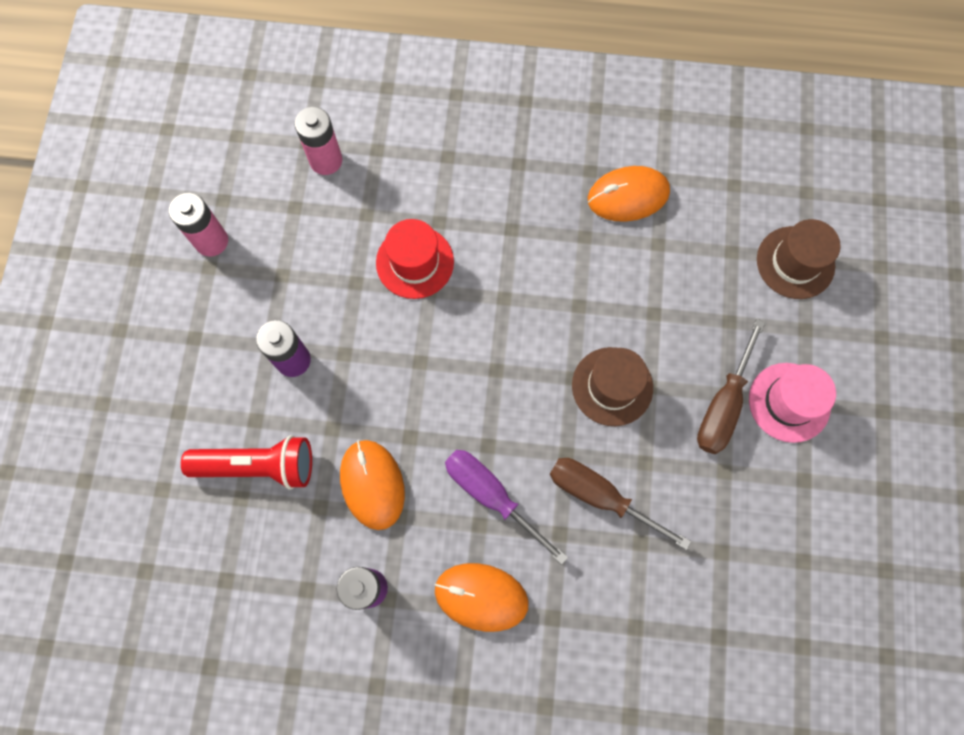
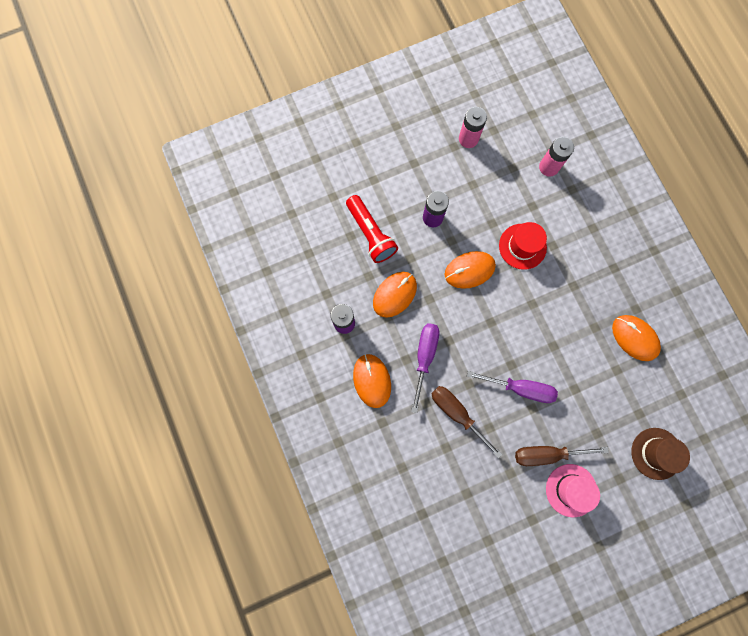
camera: 60 degrees right, 5 degrees up
brown screwdriver [550,458,691,550] -> brown screwdriver turned 45 degrees counterclockwise [431,386,503,459]
brown hat [572,347,653,426] -> purple screwdriver [467,371,558,403]
none -> orange mouse [444,251,496,289]

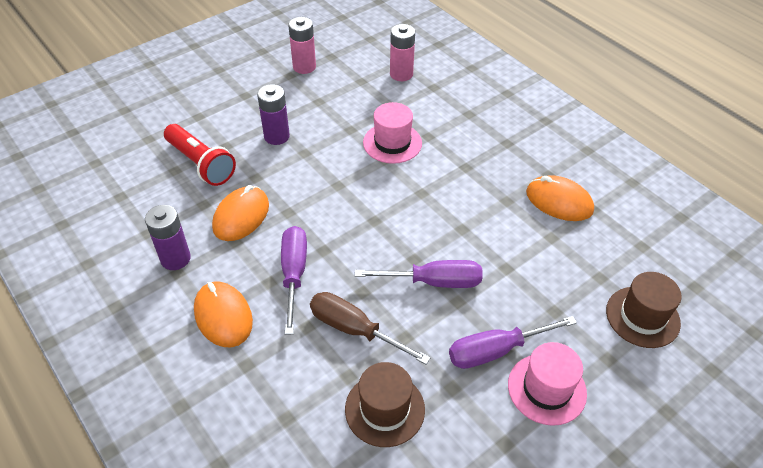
camera: 15 degrees left, 30 degrees down
orange mouse [444,251,496,289] -> none
red hat [499,222,547,270] -> pink hat [363,102,422,164]
brown screwdriver [515,446,609,466] -> purple screwdriver [449,316,577,369]
none -> brown hat [345,362,425,447]

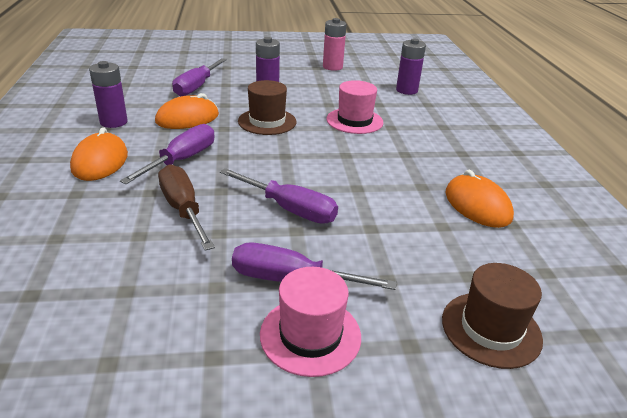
camera: 30 degrees right, 15 degrees down
red flashlight [164,124,236,186] -> purple screwdriver [172,58,227,96]
brown hat [345,362,425,447] -> brown hat moved to [238,80,296,135]
pink battery [390,24,415,81] -> purple battery [396,38,426,95]

